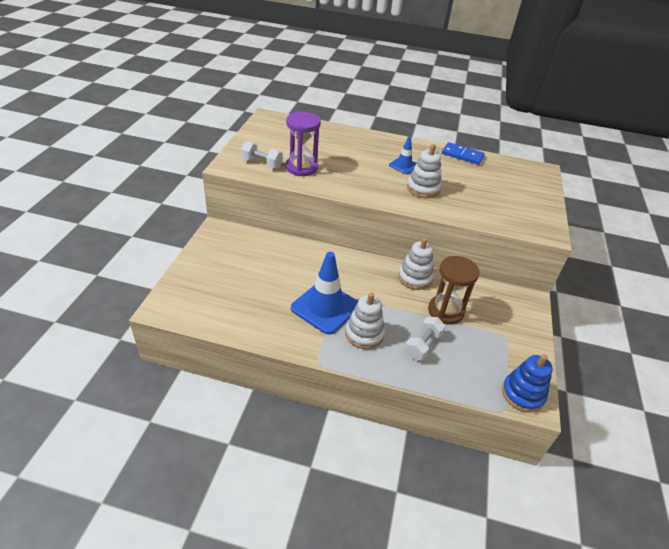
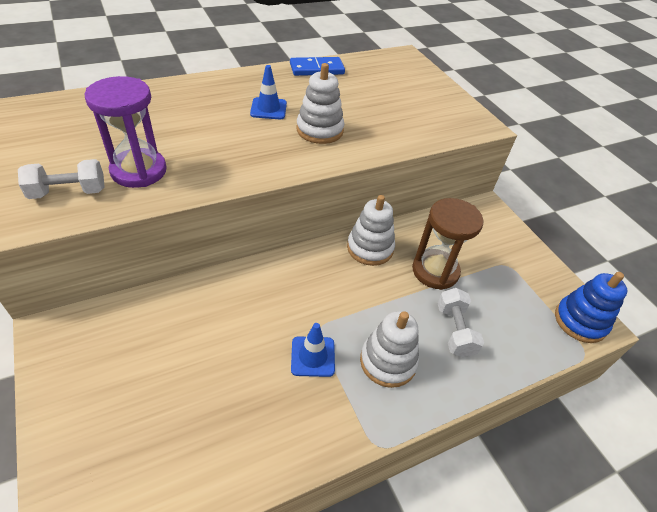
camera: 40 degrees left, 5 degrees up
blue traffic cone [291,252,358,335] -> blue traffic cone [291,323,335,377], size x0.52

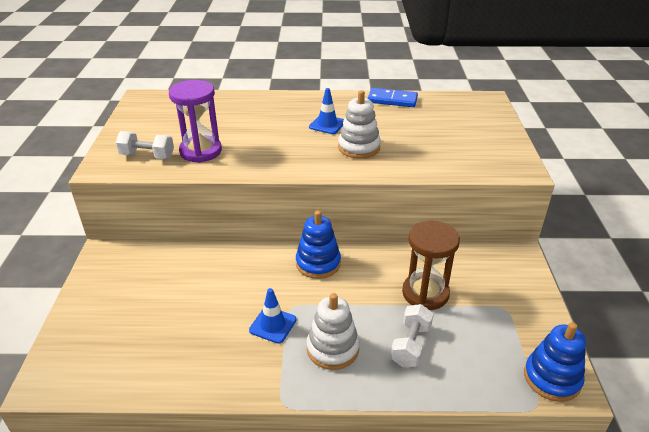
camera: 30 degrees right, 10 degrees down
white stacking toy [347,195,395,266] -> none
none -> blue stacking toy [296,211,341,279]

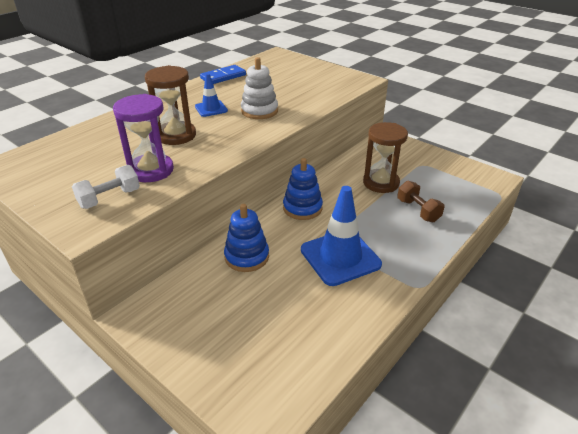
camera: 50 degrees left, 0 degrees up
blue traffic cone [249,288,296,344] -> blue traffic cone [301,186,382,286], size x1.91
white stacking toy [306,293,360,370] -> none
white dumbbell [390,304,434,367] -> brown dumbbell [397,181,444,222]
blue stacking toy [524,322,586,402] -> blue stacking toy moved to [224,204,269,272]
none -> brown hourglass [145,65,196,145]

